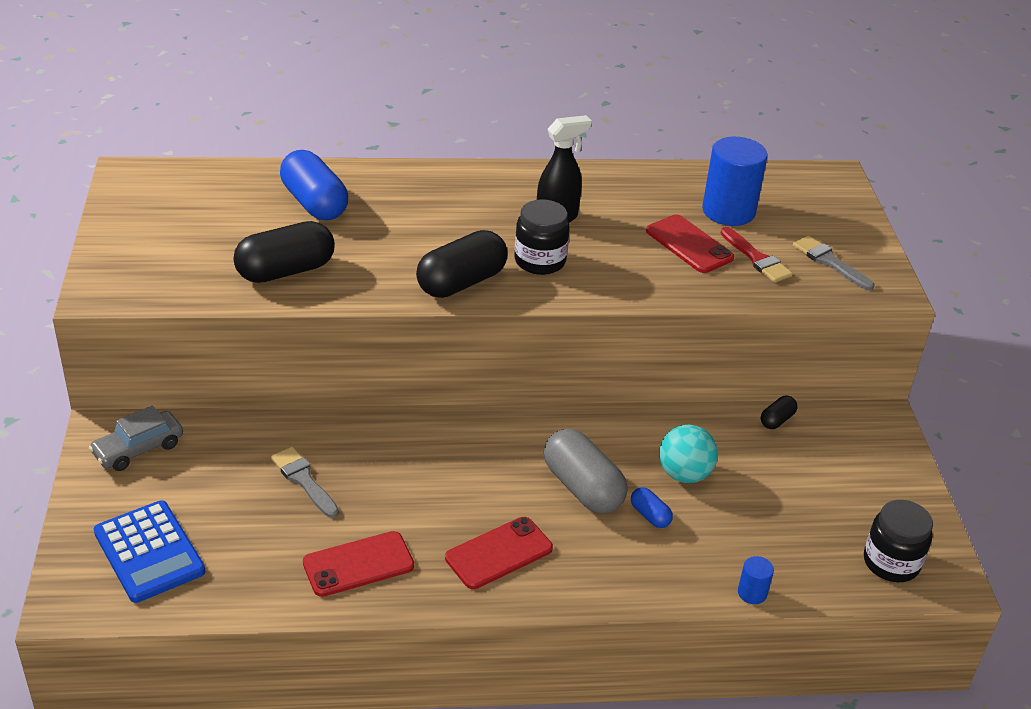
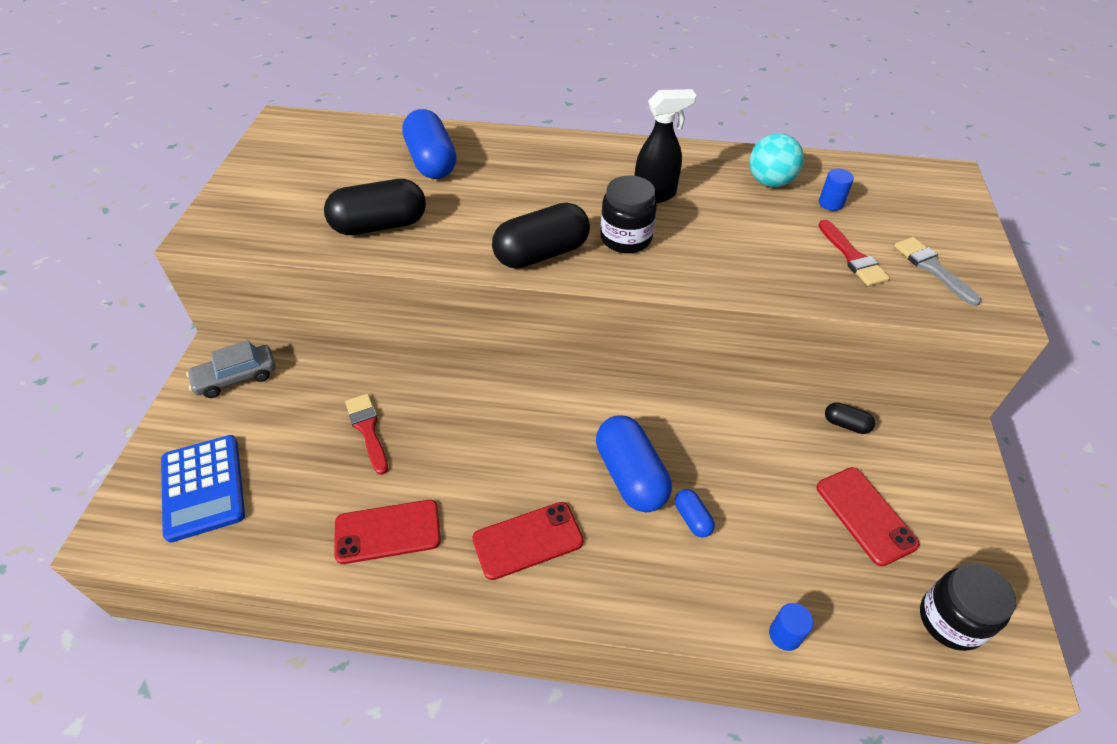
camera: 15 degrees right, 10 degrees up
grey brush [271,447,339,518] -> red brush [345,394,388,475]
grey capsule [544,429,628,514] -> blue capsule [596,415,672,512]
red phone [646,214,734,273] -> red phone moved to [816,467,920,566]
turquoise ball [659,425,718,483] -> turquoise ball moved to [749,133,804,187]
blue cylinder [702,137,768,226] -> blue cylinder [819,169,854,211], size x0.46
black capsule [761,396,798,429] -> black capsule turned 60 degrees clockwise [825,402,875,434]

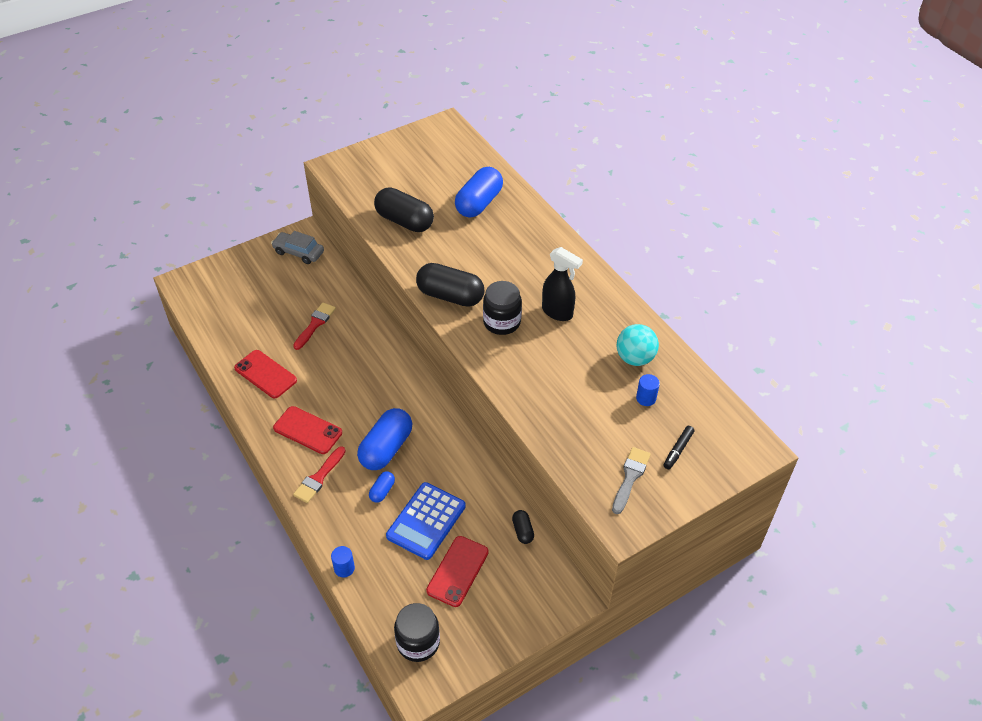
camera: 50 degrees right, 0 degrees up
blue calculator [161,435,245,543] -> blue calculator moved to [386,482,466,560]
red brush [818,220,890,286] -> red brush moved to [293,446,346,503]
none -> black marker [664,426,695,469]

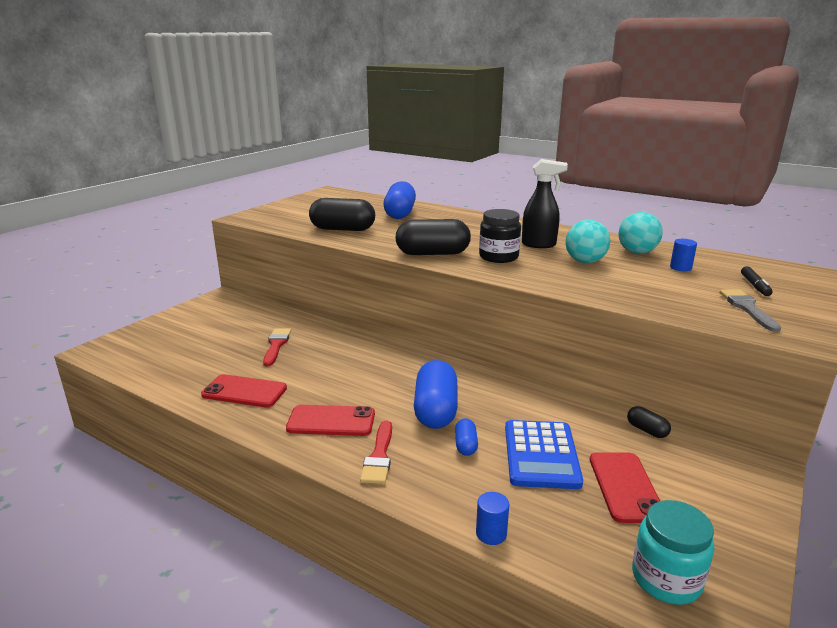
camera: 25 degrees left, 25 degrees down
grey car [271,231,324,264] -> none
black jar [394,603,440,662] -> turquoise jar [632,500,714,605]
none -> turquoise ball [565,220,610,263]

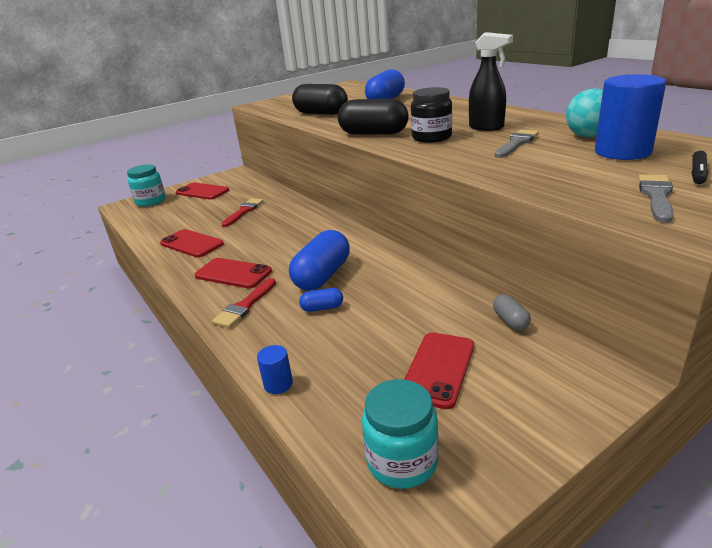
camera: 25 degrees right, 5 degrees up
blue capsule [455,418,478,456] -> blue capsule turned 60 degrees clockwise [299,288,343,312]
blue calculator [505,420,583,489] -> none
turquoise ball [565,220,610,263] -> grey brush [494,130,539,158]
black capsule [627,406,671,438] -> grey capsule [493,294,531,331]
blue cylinder [670,239,697,271] -> blue cylinder [595,74,666,160], size x2.19
none -> turquoise jar [127,164,166,207]
none -> red phone [176,183,229,200]

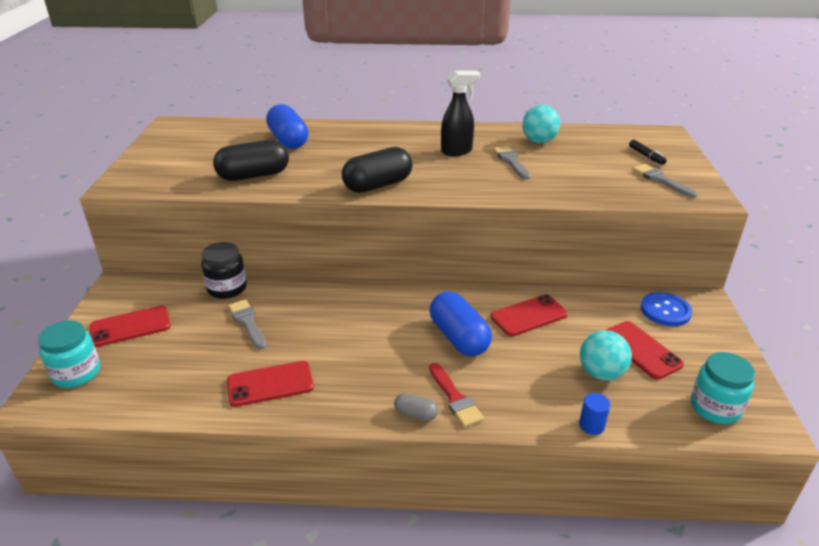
camera: 55 degrees left, 5 degrees up
red phone [195,258,272,288] -> red phone moved to [491,294,568,336]
red brush [221,198,263,227] -> grey brush [228,299,267,349]
blue capsule [299,288,343,312] -> none
black jar [411,87,452,143] -> black jar moved to [201,242,247,299]
grey capsule [493,294,531,331] -> grey capsule moved to [394,393,438,421]
blue cylinder [595,74,666,160] -> none
none -> turquoise ball [580,330,632,381]
none -> blue button [641,292,692,326]

